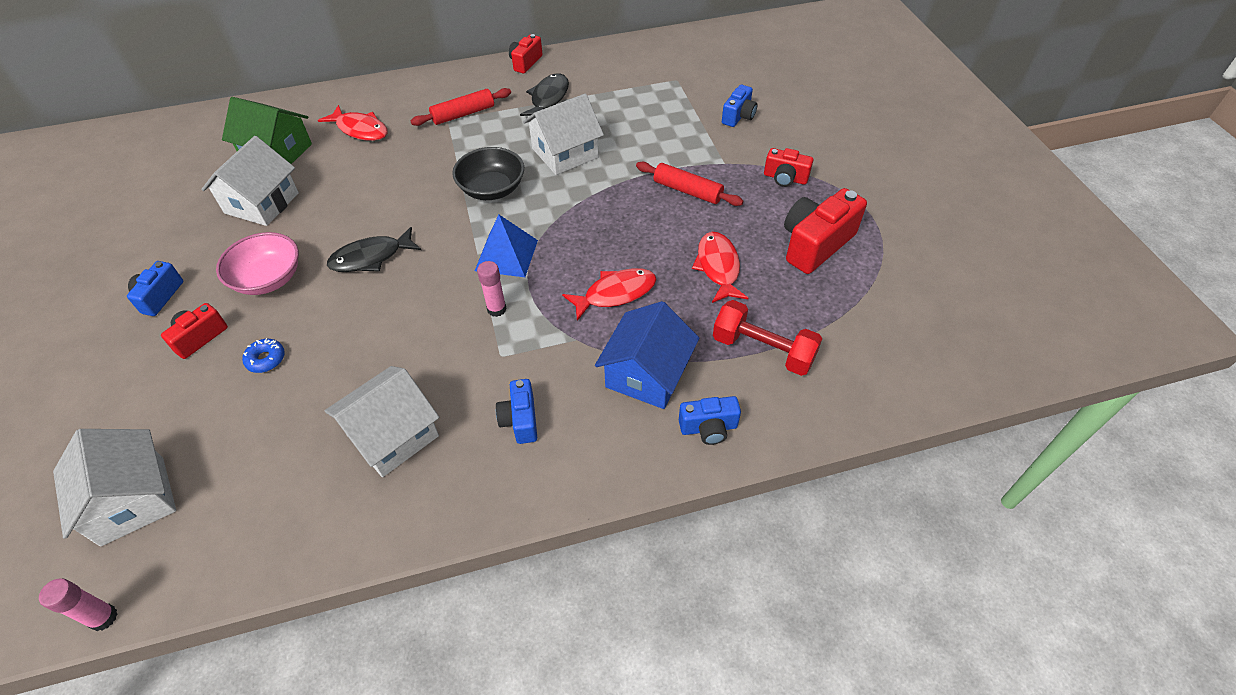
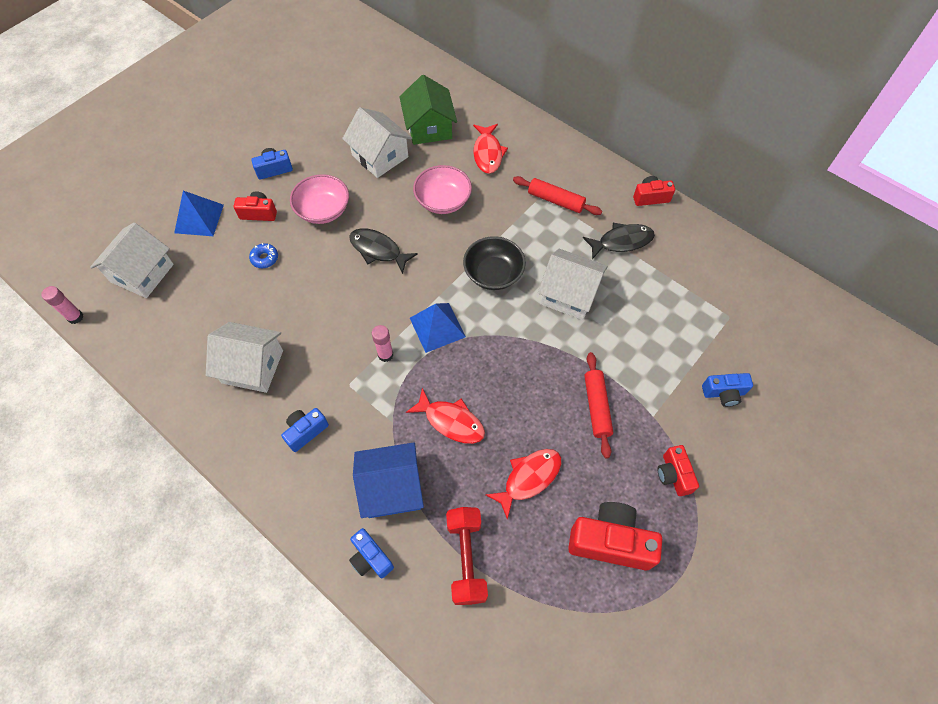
camera: 55 degrees right, 10 degrees up
white house [201,136,299,226] -> white house turned 60 degrees clockwise [342,107,412,178]
none -> blue pyramid [174,191,224,236]
none -> pink bowl [413,165,472,214]

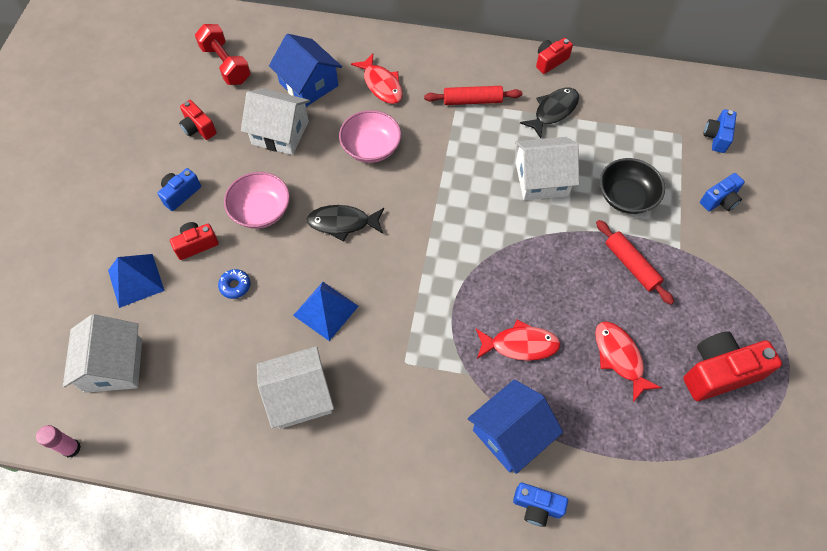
camera: 30 degrees left, 0 degrees up
blue camera [281,408,329,452] -> blue camera moved to [704,109,737,153]
pink glue stick [372,325,393,362] -> none
green house [399,75,457,145] -> blue house [269,34,342,107]
blue pyramid [410,303,466,353] -> blue pyramid moved to [293,282,359,341]
red dumbbell [446,507,488,605] -> red dumbbell moved to [195,24,251,85]
black bowl [463,236,526,290] -> black bowl moved to [600,158,665,214]
red fish [485,449,561,520] -> red fish turned 45 degrees counterclockwise [595,321,662,402]
red camera [658,445,699,496] -> red camera moved to [179,100,217,140]

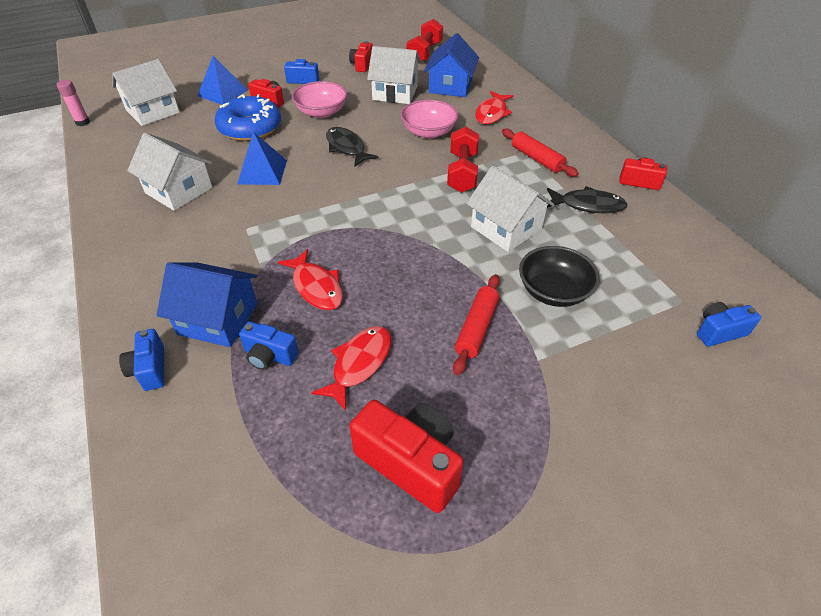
camera: 55 degrees right, 15 degrees down
blue donut [218,269,250,299] -> blue donut [214,94,281,141], size x2.43
white house [241,88,310,155] -> white house turned 60 degrees counterclockwise [367,46,421,104]
blue camera [700,173,745,211] -> blue camera moved to [239,321,299,370]
none -> red dumbbell [447,127,479,193]

